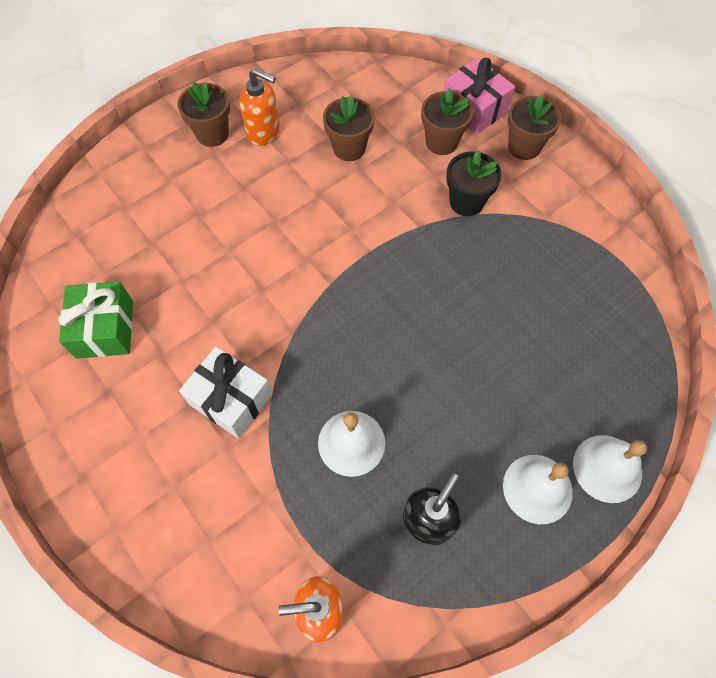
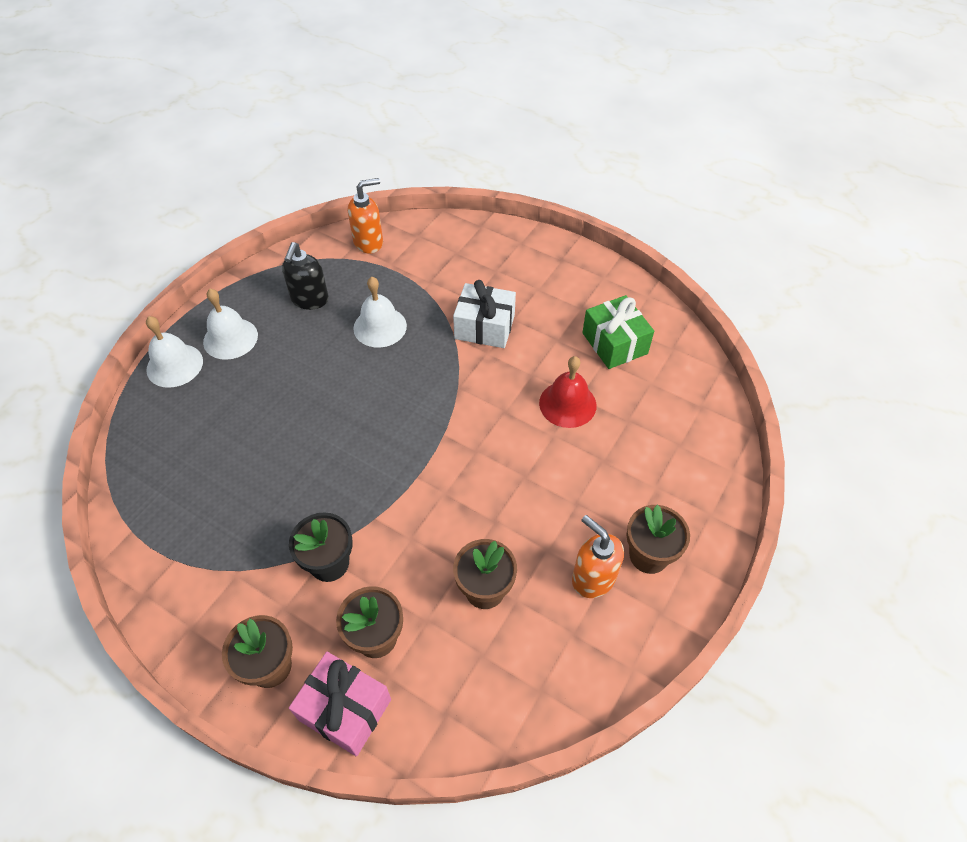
camera: 160 degrees right, 10 degrees down
orange soap dispenser [240,68,280,146] -> orange soap dispenser turned 45 degrees clockwise [572,515,624,598]
none -> red bell [539,356,597,428]

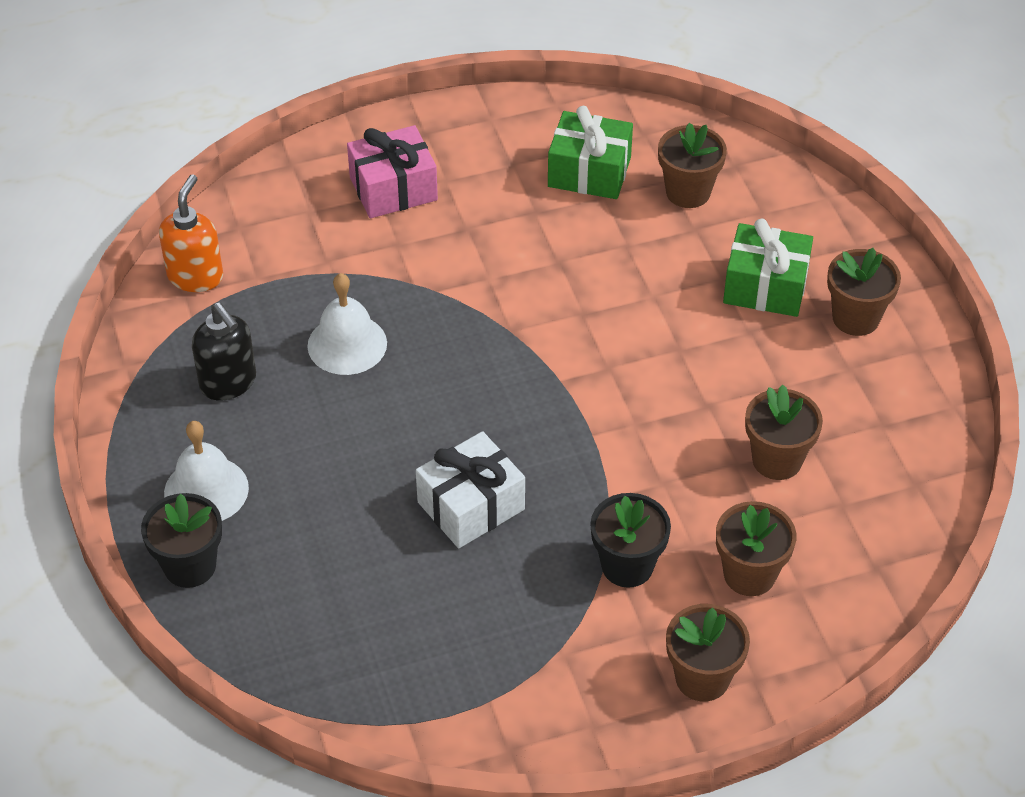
camera: 50 degrees left, 5 degrees down
white bell [146,316,203,388] -> black flower pot [141,493,222,588]
pink gift [289,652,391,756] -> pink gift moved to [347,125,438,218]
white gift [453,280,516,348] -> white gift moved to [416,431,525,548]
red bell [539,356,597,428] -> none
orange soap dispenser [572,515,624,598] -> none
none -> brown flower pot [658,123,727,208]
none -> green gift [723,219,813,317]

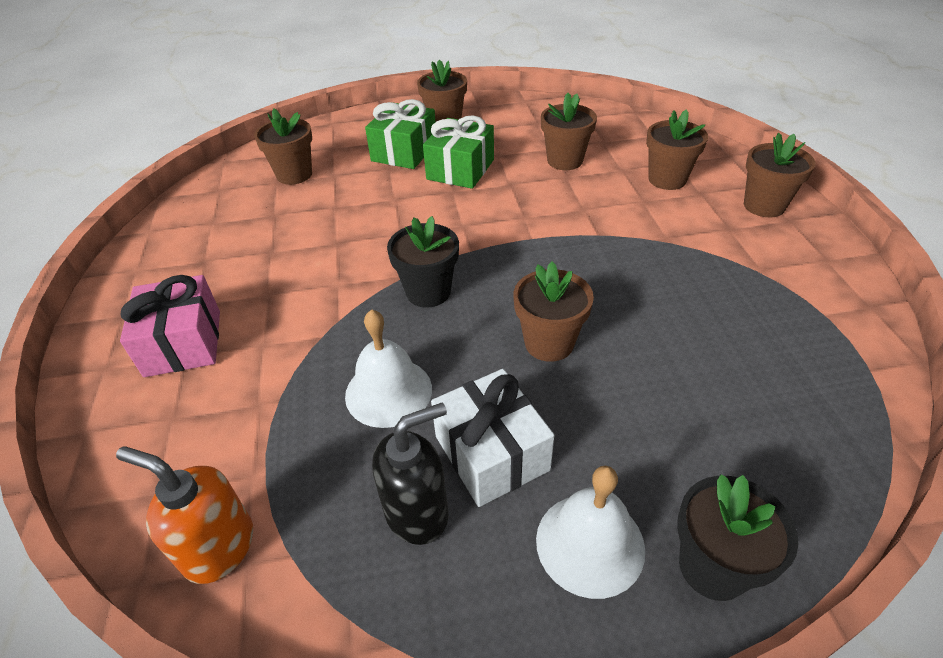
camera: 80 degrees left, 5 degrees down
white gift [416,431,525,548] -> white gift moved to [431,369,554,507]
green gift [548,106,633,199] -> green gift moved to [423,115,494,189]
black flower pot [590,493,671,588] -> black flower pot moved to [387,216,459,308]
none -> brown flower pot [513,262,594,362]

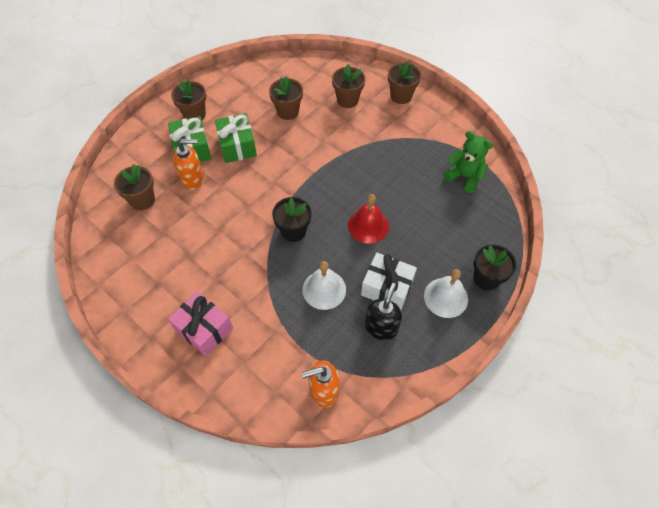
camera: 40 degrees left, 15 degrees up
brown flower pot [513,262,594,362] -> red bell [348,194,389,244]
none -> orange soap dispenser [173,139,204,190]
none -> green teddy bear [443,131,493,193]

